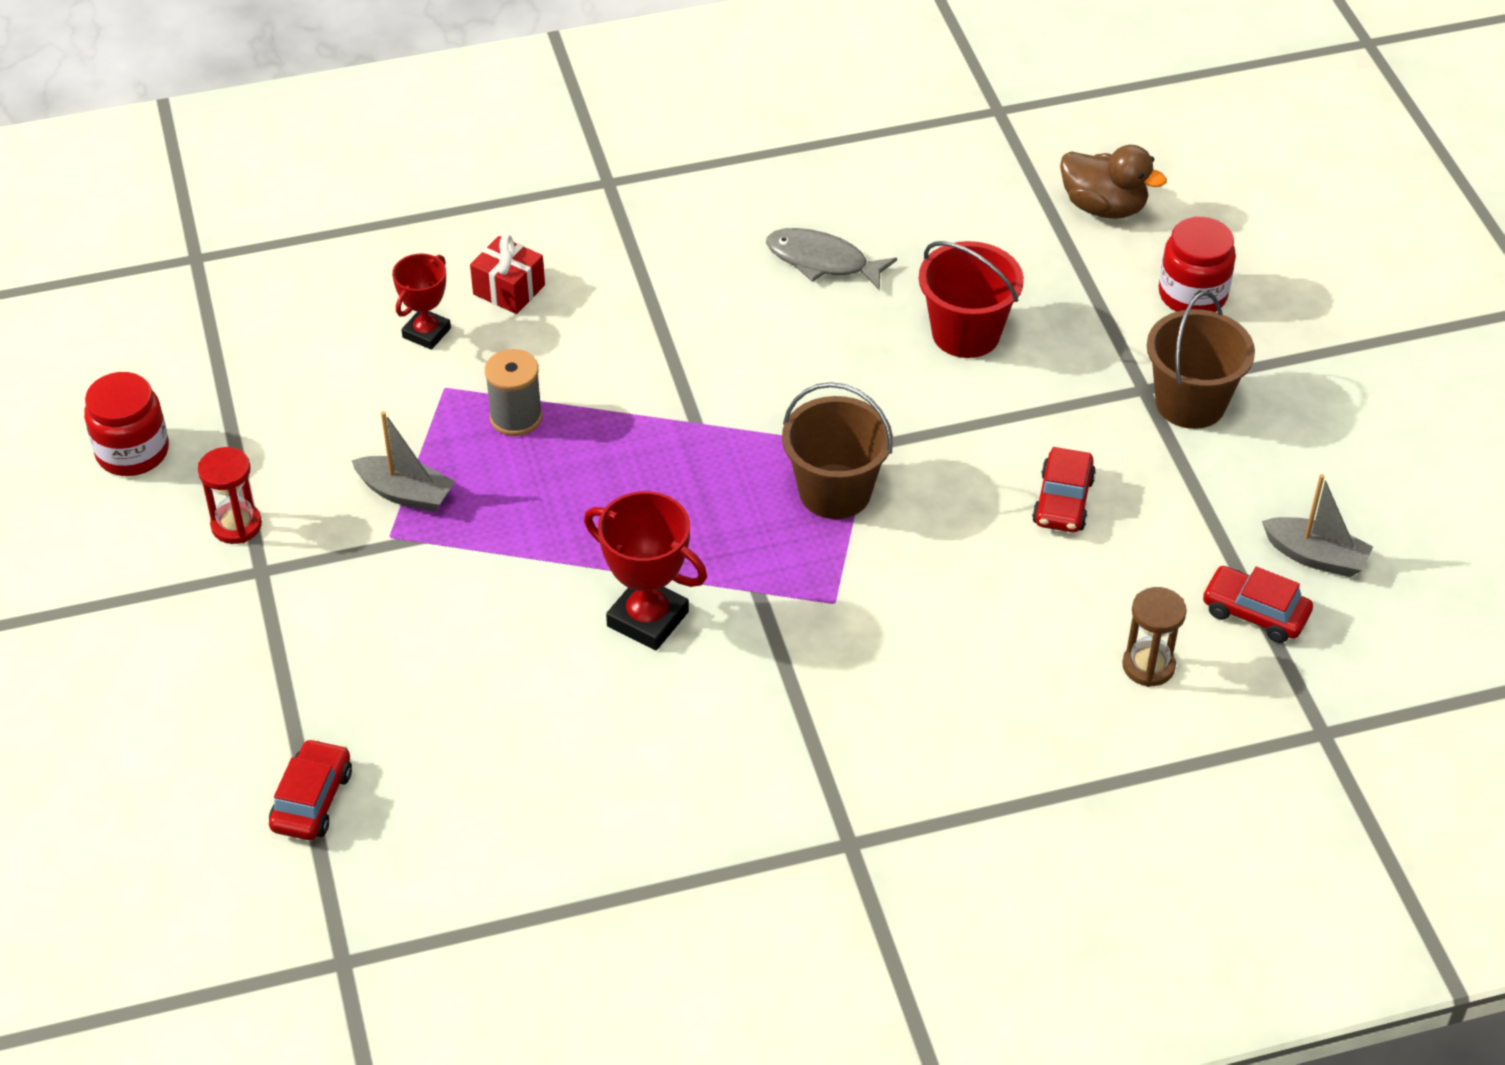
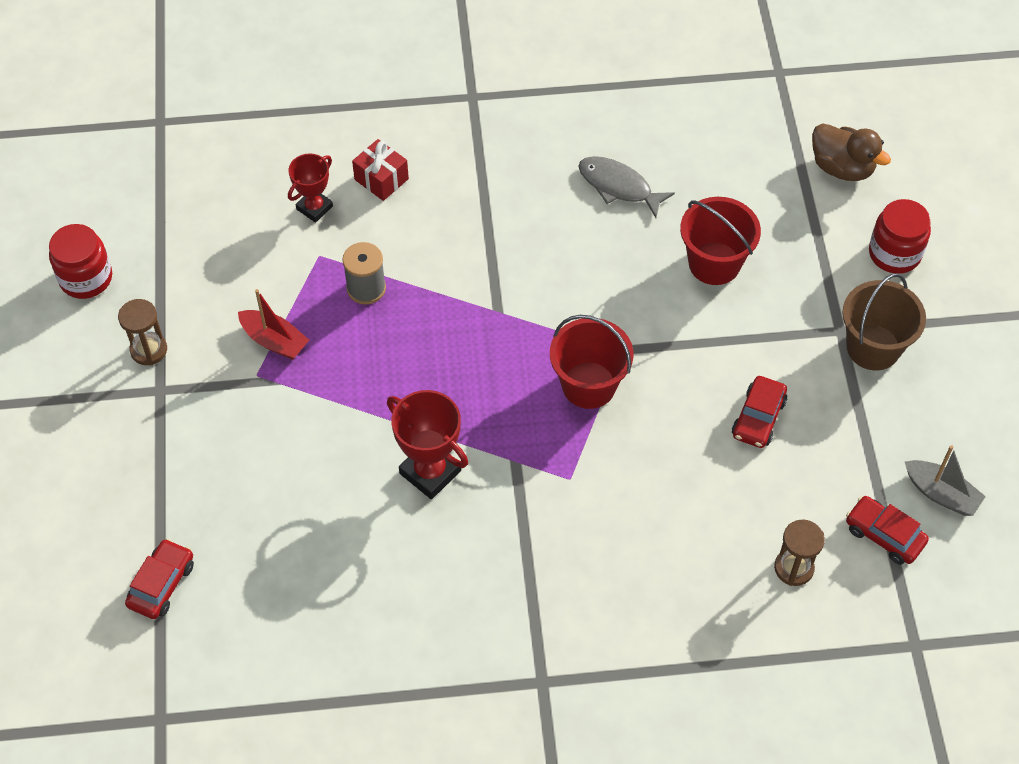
camera: 10 degrees right, 10 degrees up
red hourglass [198,447,262,544] -> brown hourglass [118,299,167,365]
grey boat [352,411,455,512] -> red boat [238,289,309,360]
brown bucket [782,382,893,519] -> red bucket [550,315,633,409]

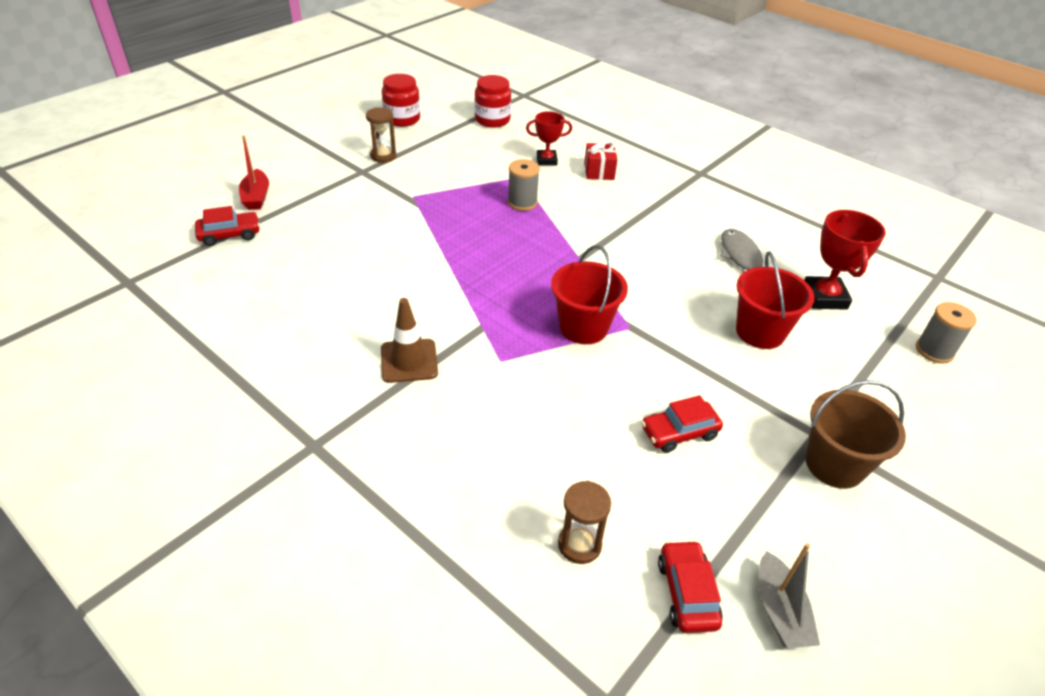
camera: 45 degrees right, 15 degrees down
red boat [238,289,309,360] -> red boat moved to [239,135,269,210]
red trophy [387,390,468,499] -> red trophy moved to [804,210,886,310]
brown duck [812,123,891,181] -> grey spool [916,302,977,364]
red jar [869,199,931,274] -> red jar moved to [475,75,511,128]
none -> brown traffic cone [381,298,438,383]

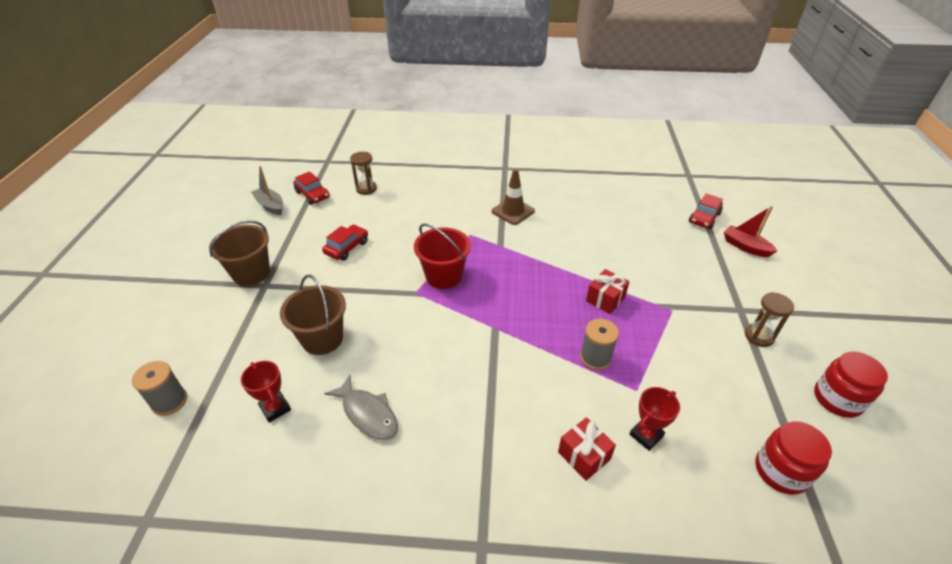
camera: 145 degrees right, 0 degrees up
red bucket [736,251,815,349] -> brown bucket [280,274,346,355]
red trophy [804,210,886,310] -> red trophy [241,361,291,423], size x0.65
none -> red gift [586,269,630,314]

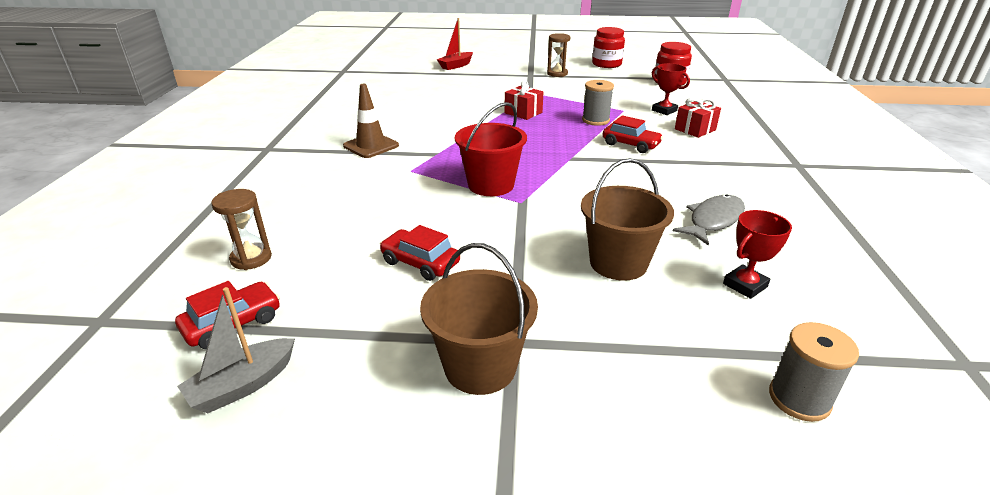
camera: 90 degrees left, 10 degrees down
red car [689,193,723,229] -> red car moved to [602,115,663,153]

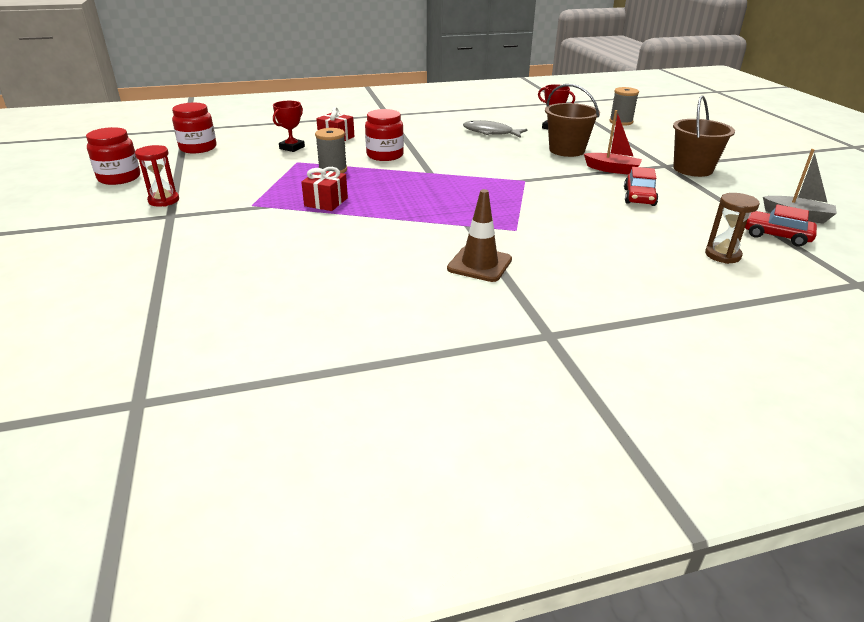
camera: 110 degrees left, 0 degrees up
red boat [437,18,473,70] -> red boat moved to [584,110,642,175]
red bucket [455,102,527,196] -> none
brown hourglass [547,33,570,77] -> red hourglass [135,145,179,207]
red car [602,115,663,153] -> red jar [365,109,404,161]

